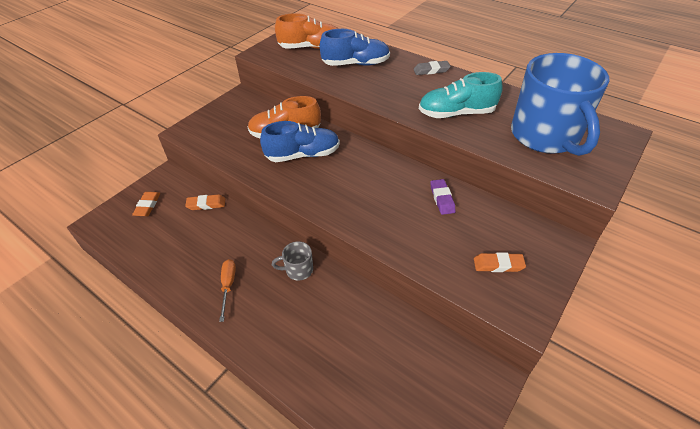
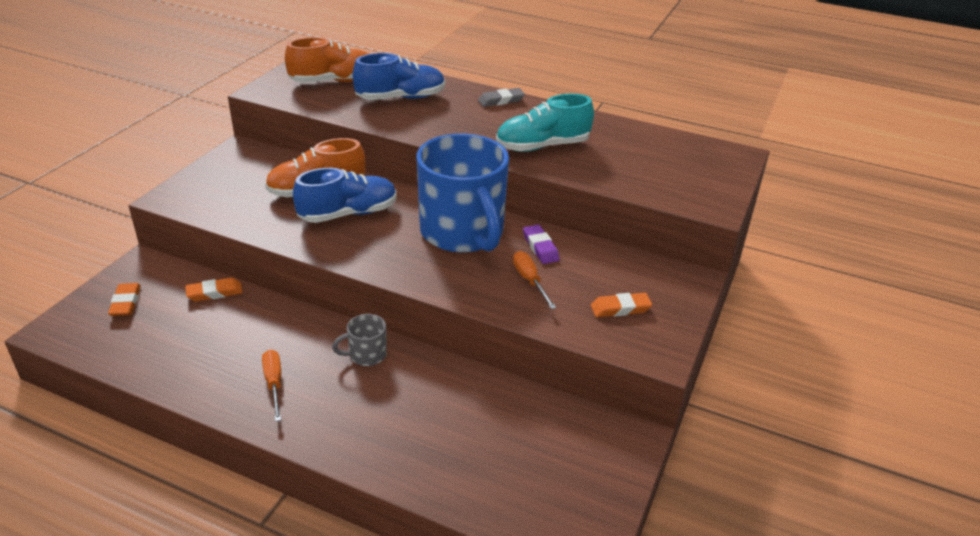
camera: 15 degrees left, 10 degrees down
blue mug [511,53,609,156] -> blue mug moved to [416,133,509,253]
none -> orange screwdriver [513,251,556,309]

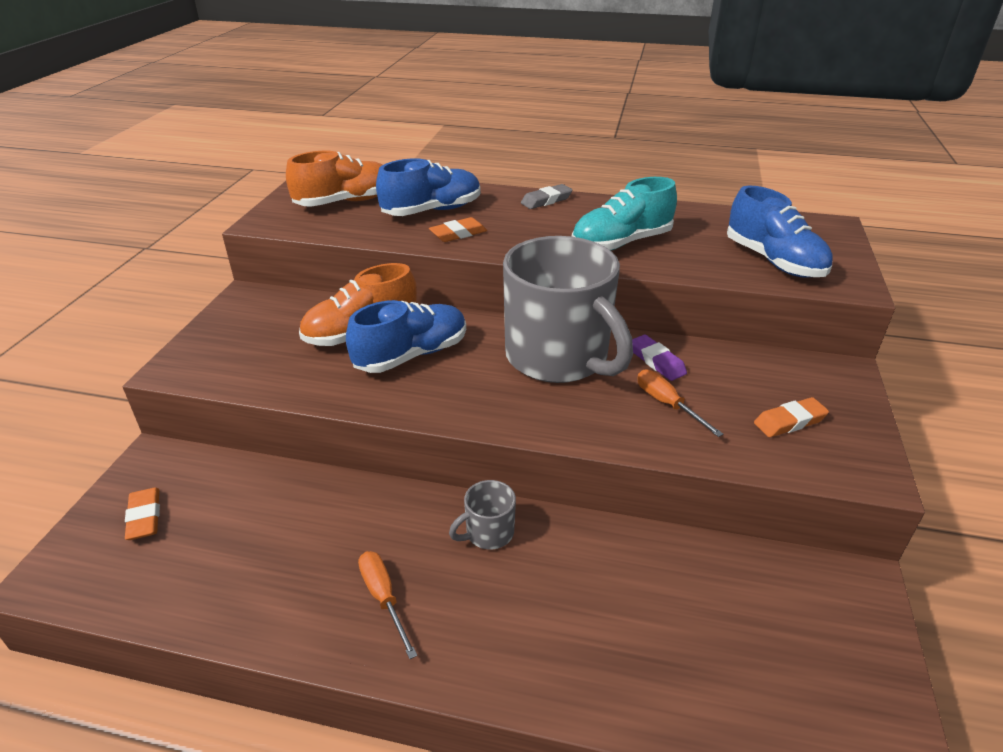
camera: 10 degrees left, 0 degrees up
orange eraser [185,277,243,302] -> orange eraser moved to [429,217,487,242]
blue mug [416,133,509,253] -> grey mug [503,236,633,383]
none -> blue shoe [727,186,832,278]

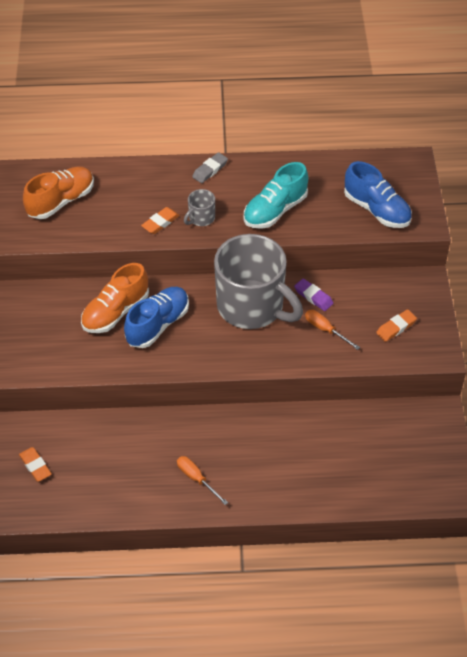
camera: 15 degrees left, 15 degrees up
blue shoe [376,158,481,216] -> none
grey mug [449,480,516,549] -> grey mug moved to [184,189,215,226]

